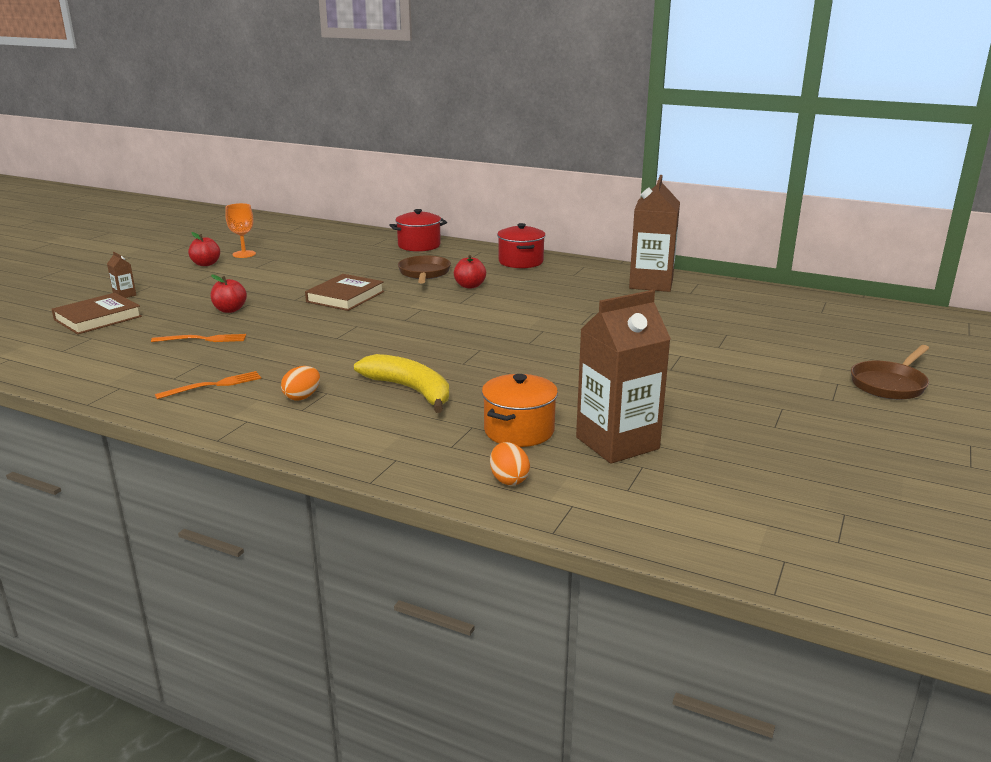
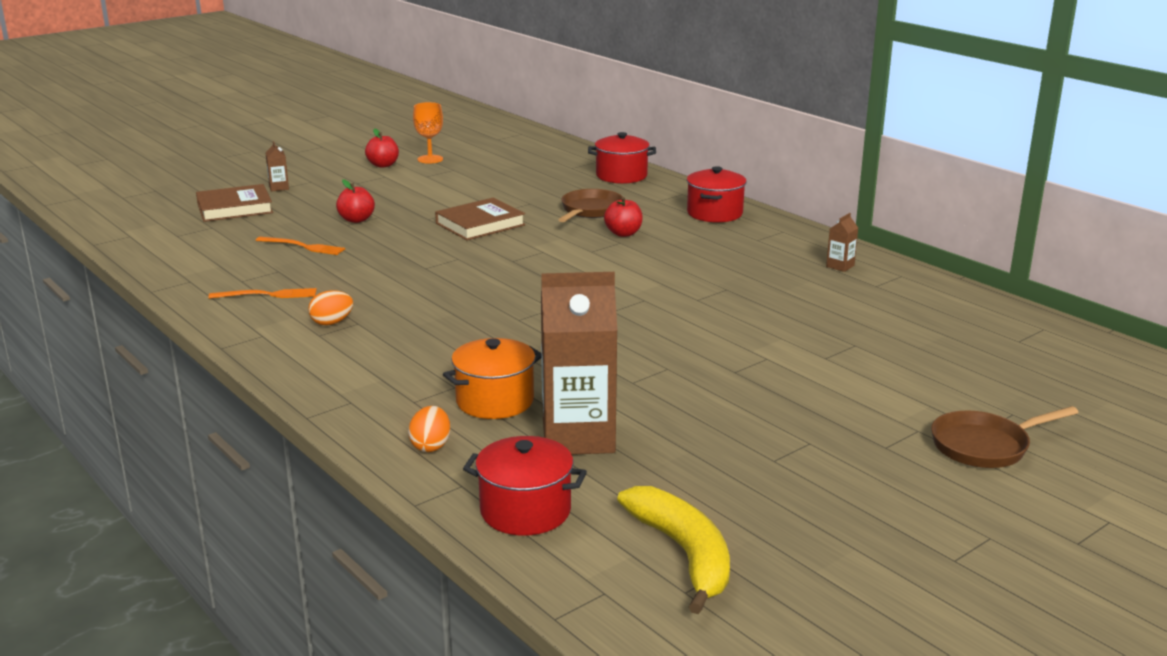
camera: 25 degrees right, 0 degrees up
yellow banana [354,354,449,413] -> yellow banana moved to [617,486,730,614]
brown carton [629,175,680,292] -> brown carton [826,213,858,272], size x0.40
none -> red pot [463,436,587,536]

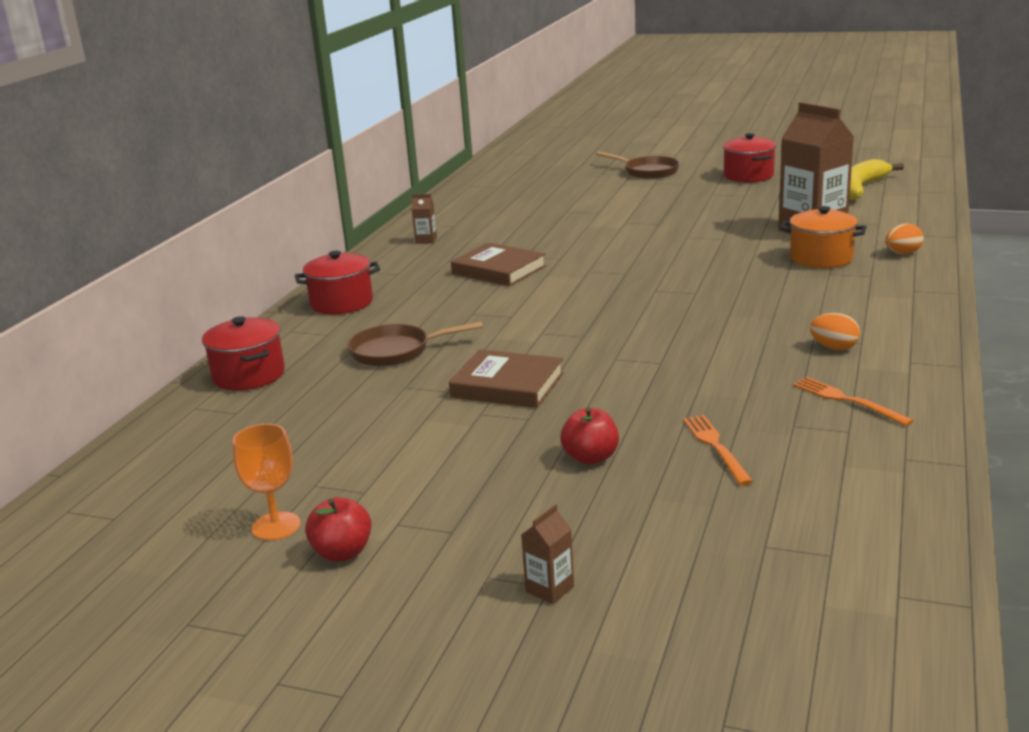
camera: 120 degrees left, 0 degrees up
brown book [196,184,273,222] -> brown book moved to [451,243,546,286]
red pot [463,436,587,536] -> red pot moved to [723,133,777,183]
red apple [604,197,643,237] -> none

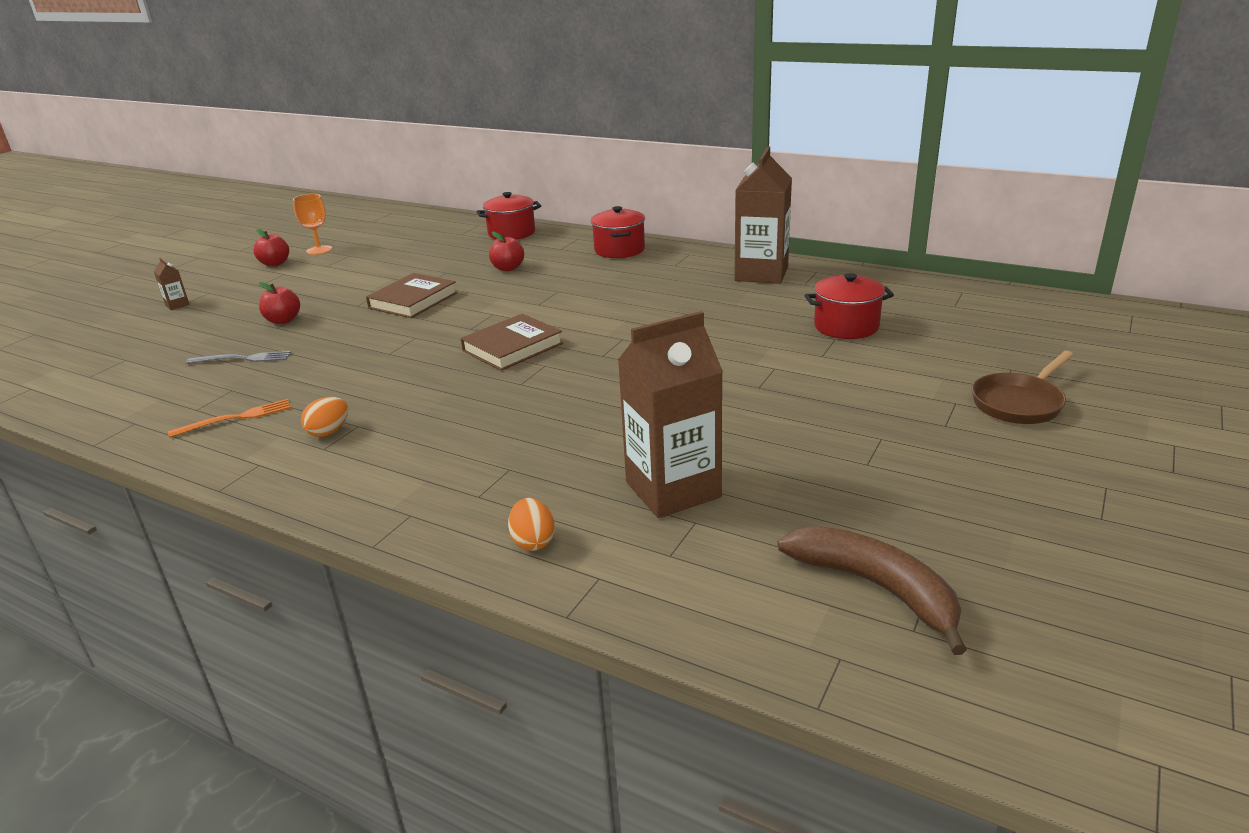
camera: 100 degrees right, 5 degrees up
brown pan [347,321,483,366] -> red apple [489,231,524,271]
brown carton [412,194,437,244] -> brown carton [734,146,792,284], size x2.49
brown book [451,243,546,286] -> brown book moved to [461,314,563,371]
orange fork [683,415,753,485] -> grey fork [186,351,291,364]
red pot [723,133,777,183] -> red pot moved to [805,273,894,339]
orange pot [780,206,867,268] -> none
yellow banana [849,159,904,200] -> brown banana [778,526,967,655]

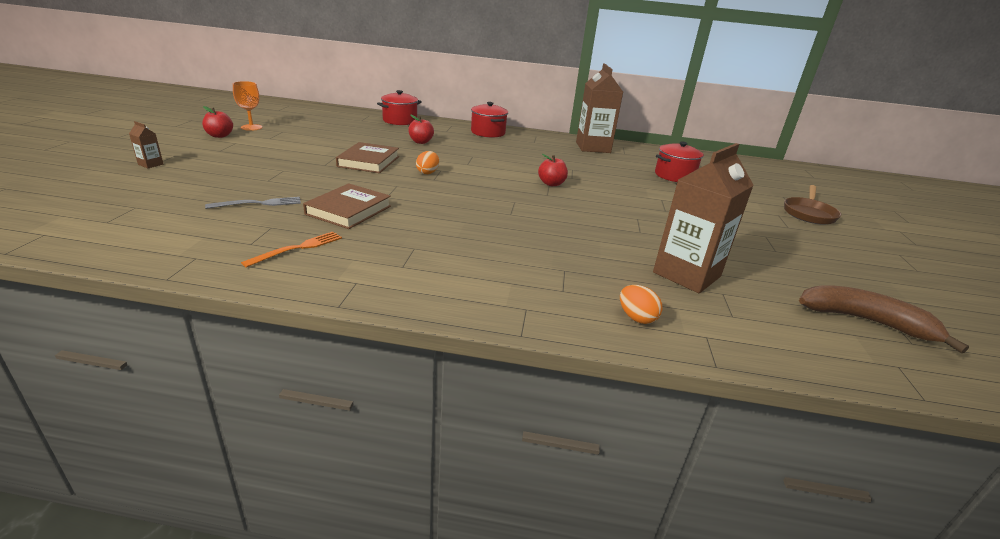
camera: 25 degrees left, 0 degrees up
red apple [259,282,300,324] -> red apple moved to [538,154,568,186]
orange egg [301,397,348,437] -> orange egg moved to [416,151,439,174]
brown book [461,314,563,371] -> brown book moved to [303,183,391,229]

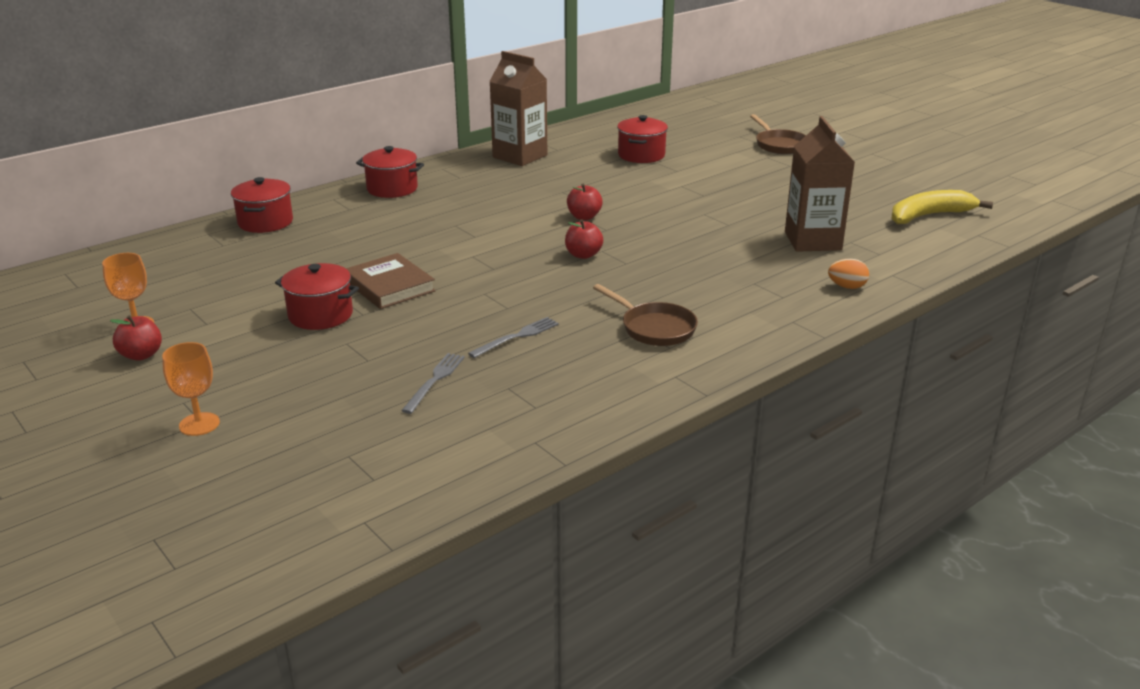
camera: 45 degrees left, 0 degrees up
brown carton [129,121,164,168] -> orange goblet [162,342,220,436]
orange fork [241,232,342,267] -> none
brown book [303,183,391,229] -> grey fork [468,317,559,358]
red apple [408,114,434,144] -> red apple moved to [565,219,603,259]
orange egg [416,151,439,174] -> none
brown banana [799,285,969,353] -> yellow banana [892,190,993,224]
none -> red pot [275,263,359,330]
none -> brown pan [593,284,698,346]

